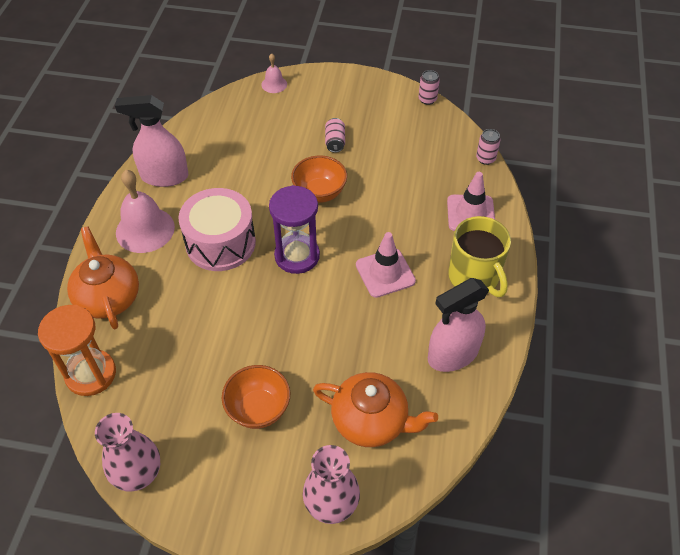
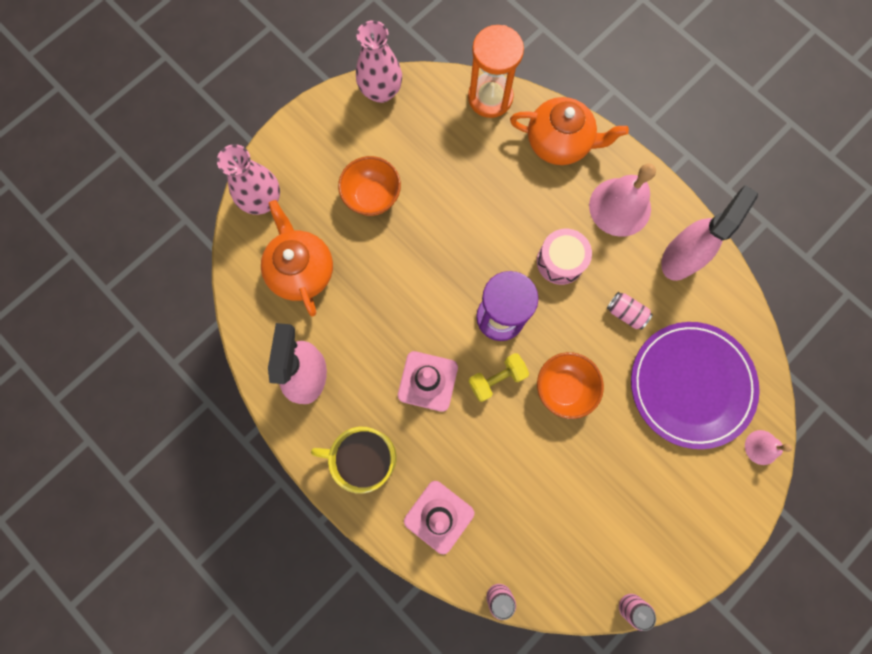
camera: 125 degrees right, 25 degrees up
pink drum [178,188,256,271] -> pink drum [537,229,592,285], size x0.65
orange teapot [313,372,438,447] -> orange teapot turned 105 degrees clockwise [261,200,333,317]
pink can [325,118,345,153] -> pink can moved to [607,292,653,330]
none -> yellow dumbbell [468,353,529,402]
none -> purple plate [631,322,760,449]

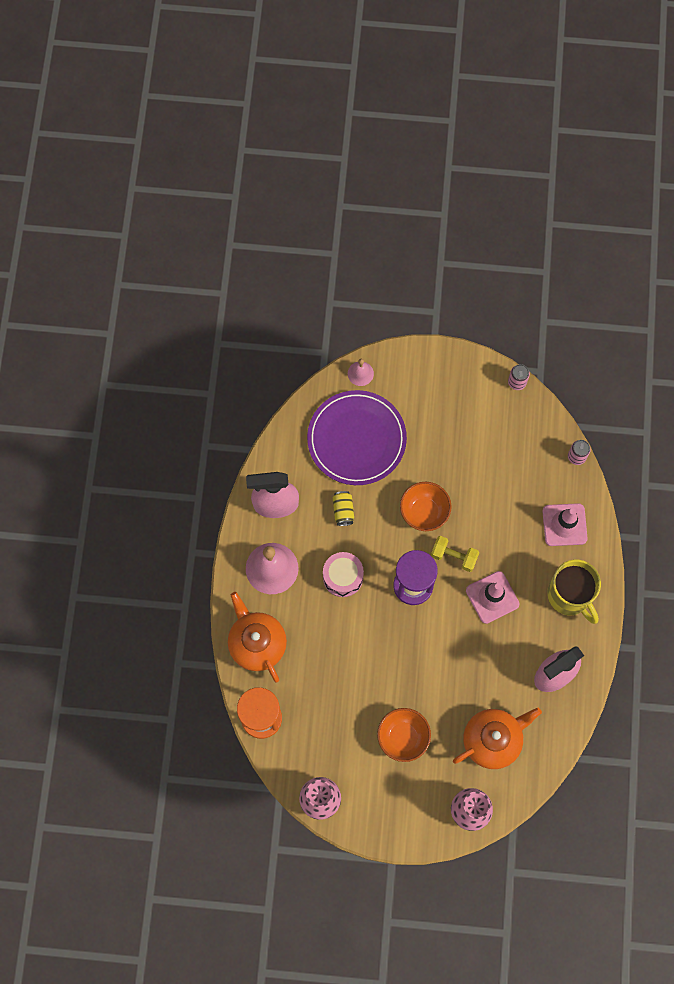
camera: 130 degrees left, 5 degrees down
orange teapot [261,200,333,317] -> orange teapot turned 150 degrees counterclockwise [453,708,542,769]
pink can [607,292,653,330] -> yellow can [333,491,354,526]

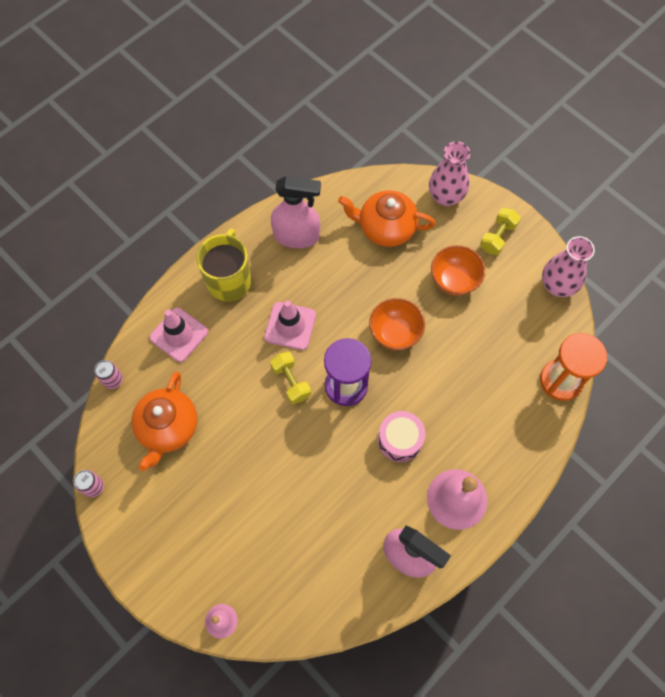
camera: 140 degrees left, 5 degrees down
orange teapot [228,592,287,682] -> orange teapot moved to [131,372,197,471]
purple plate [307,390,407,485] -> none
yellow can [333,491,354,526] -> none
orange bowl [400,482,452,531] -> orange bowl moved to [369,298,425,350]
none -> yellow dumbbell [480,208,521,255]

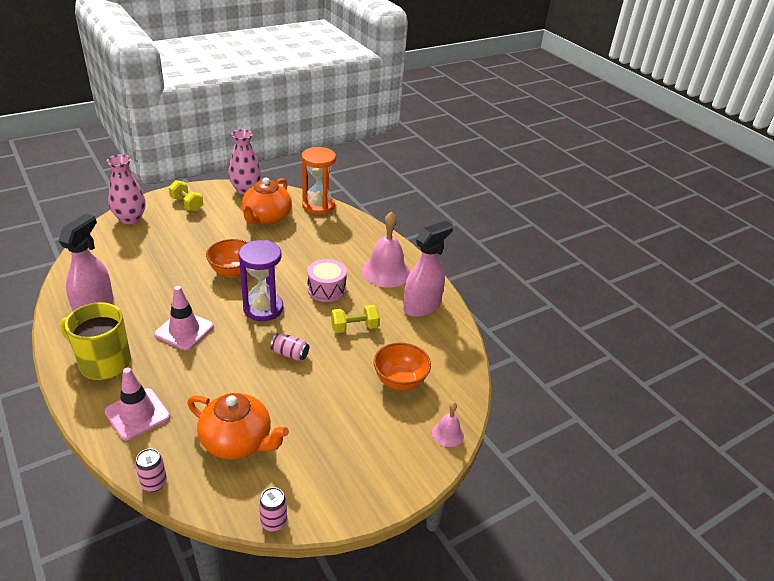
camera: 80 degrees left, 30 degrees down
yellow dumbbell [270,352,311,404] -> yellow dumbbell moved to [331,305,380,333]
orange teapot [338,190,435,247] -> orange teapot moved to [241,178,292,225]
orange bowl [431,245,485,296] -> orange bowl moved to [374,343,431,391]
none -> pink can [270,333,309,361]

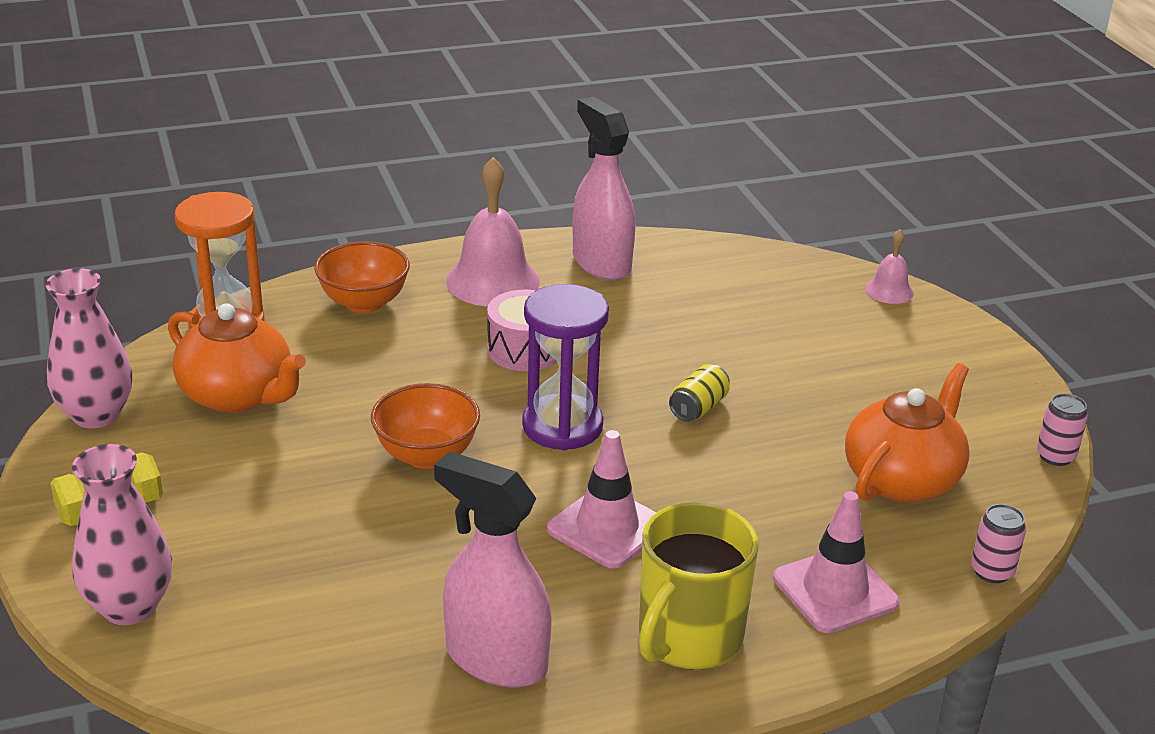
camera: 75 degrees left, 5 degrees down
pink can [270,333,309,361] -> yellow can [669,364,730,422]
yellow dumbbell [331,305,380,333] -> none
orange bowl [374,343,431,391] -> orange bowl moved to [314,241,410,313]

